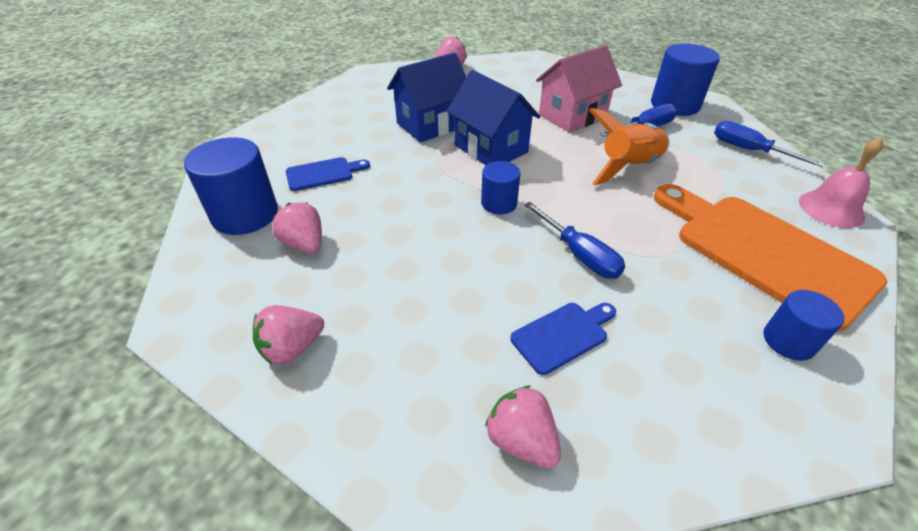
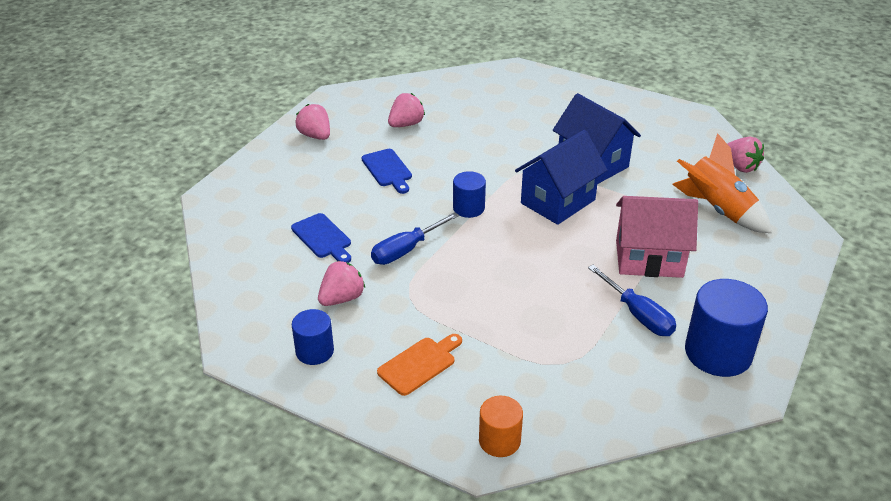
camera: 85 degrees right, 5 degrees down
blue cylinder [184,137,278,235] -> none
blue cutting board [286,157,370,191] -> blue cutting board moved to [362,149,412,194]
pink strawberry [485,385,561,468] -> pink strawberry moved to [318,261,365,306]
pink house [536,45,622,133] -> pink house turned 45 degrees counterclockwise [616,196,698,278]
orange rocket [589,108,670,185] -> orange rocket moved to [672,133,772,233]
orange cutting board [654,184,888,332] -> orange cutting board [377,334,462,396], size x0.45
blue screwdriver [714,121,825,167] -> none
pink bell [799,137,884,228] -> orange cylinder [479,396,523,457]

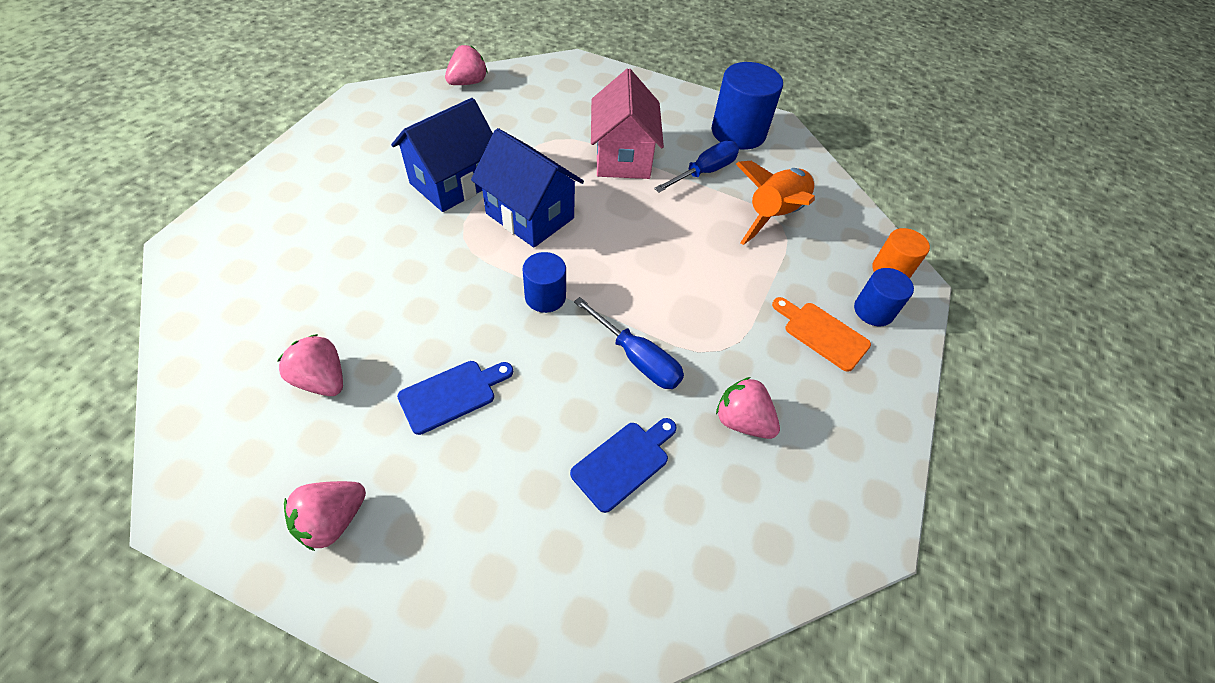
camera: 100 degrees left, 15 degrees up
blue cylinder [292,309,334,365] -> blue cylinder moved to [854,268,914,326]
orange rocket [672,133,772,233] -> orange rocket moved to [736,161,815,245]

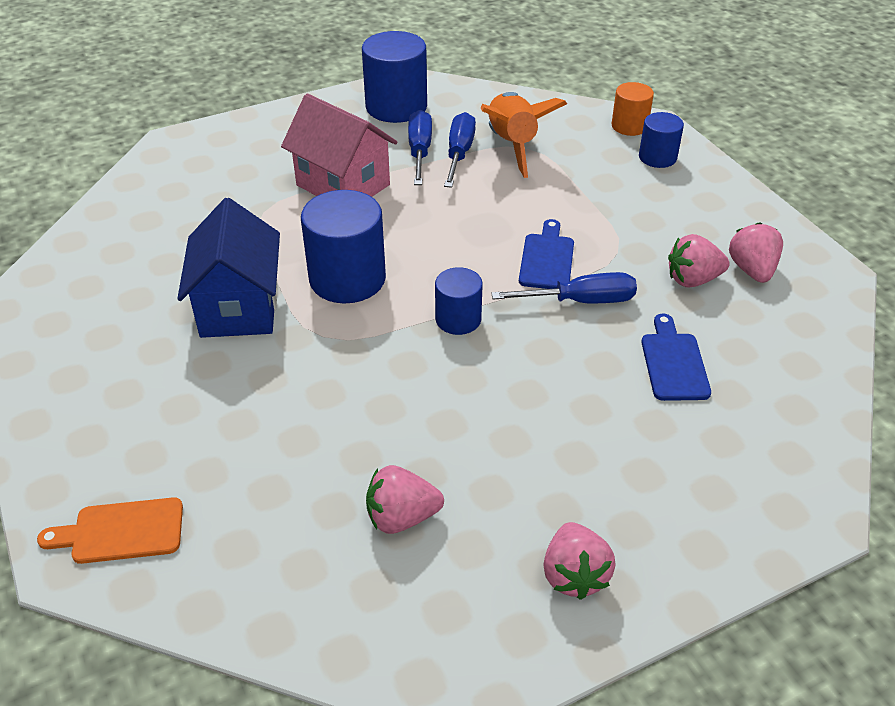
camera: 45 degrees left, 10 degrees down
blue cutting board [397,361,513,435] -> blue cutting board moved to [519,219,574,289]
pink strawberry [445,45,487,85] -> pink strawberry moved to [729,222,783,283]
blue house [471,128,584,247] -> blue cylinder [301,190,386,303]
orange cutting board [772,297,871,372] -> orange cutting board moved to [37,497,183,564]
none -> blue screwdriver [444,112,476,188]

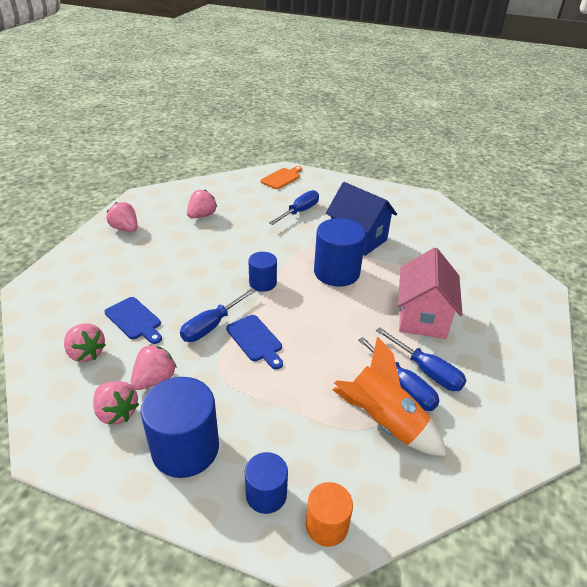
camera: 135 degrees right, 5 degrees down
pink house [281,94,397,197] -> pink house turned 75 degrees counterclockwise [398,247,463,339]
blue cylinder [362,31,427,123] -> blue cylinder moved to [140,377,219,478]
none -> pink strawberry [64,323,106,362]
none -> blue screwdriver [269,190,319,225]

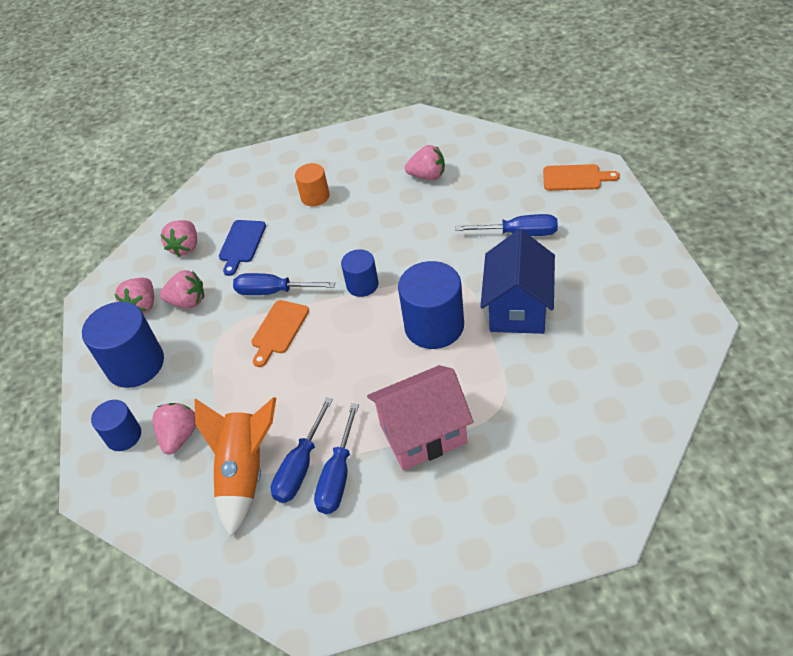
camera: 65 degrees right, 10 degrees up
pink strawberry [107,202,138,232] -> pink strawberry moved to [153,403,196,455]
blue cutting board [226,315,283,369] -> orange cutting board [251,300,309,367]
orange cylinder [306,482,353,547] -> orange cylinder moved to [295,163,330,206]

